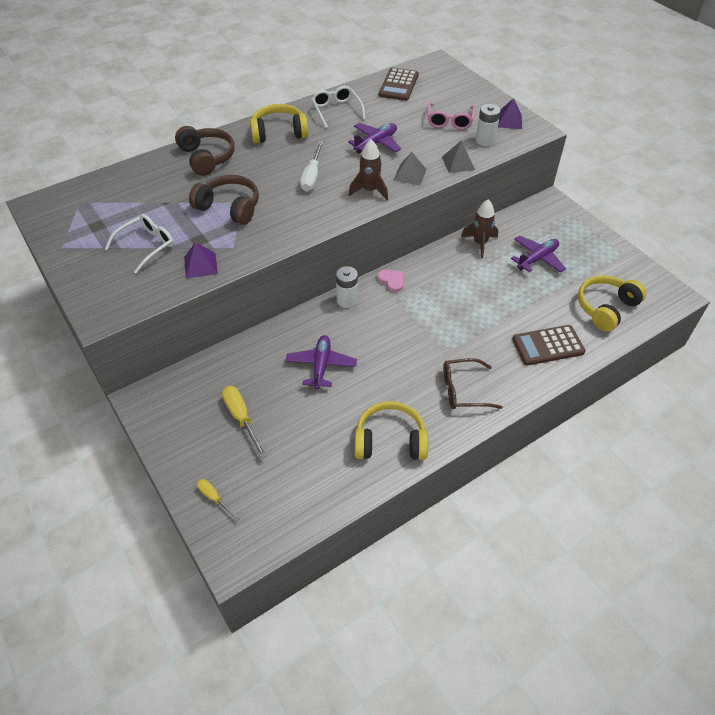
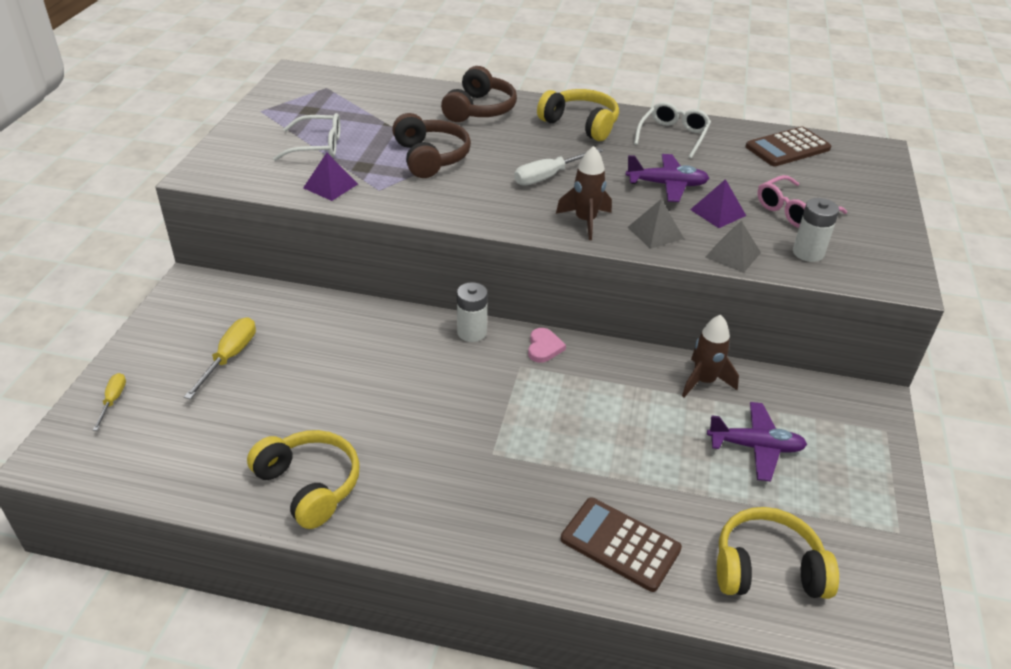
camera: 45 degrees right, 10 degrees down
purple plane [286,335,357,389] -> none
brown glasses [443,358,503,409] -> none
purple pyramid [498,98,522,129] -> purple pyramid moved to [690,179,746,228]

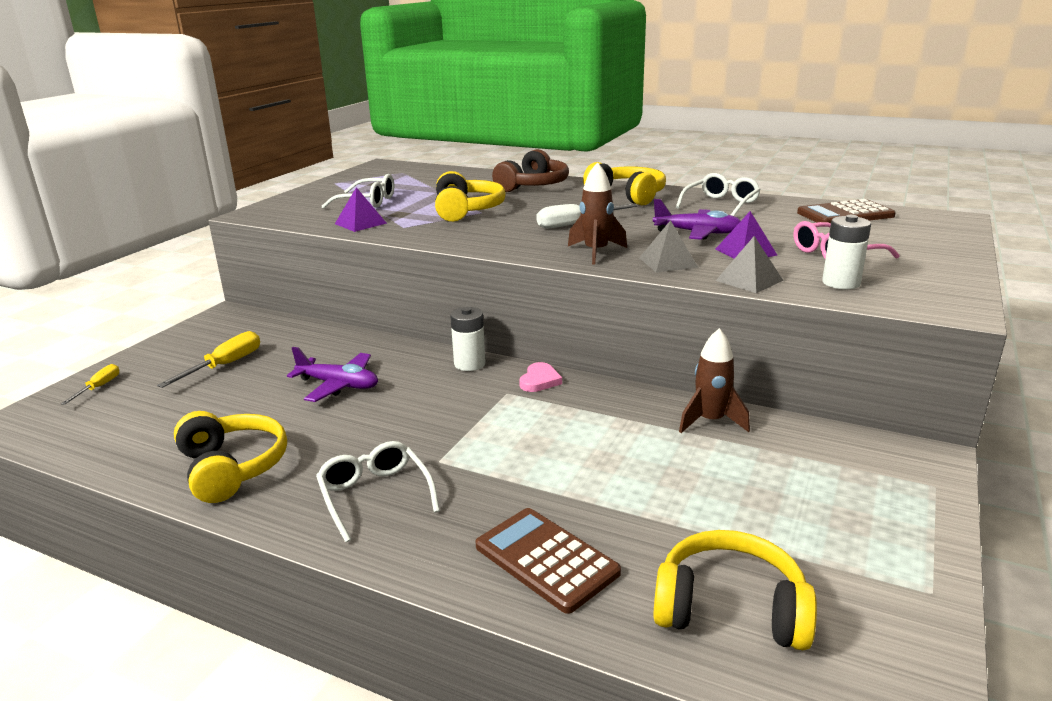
camera: 15 degrees right, 15 degrees down
brown headphones [392,113,471,178] -> yellow headphones [435,171,506,222]
purple plane [707,402,807,482] -> purple plane moved to [287,347,378,402]
none -> white glasses [316,441,440,542]

